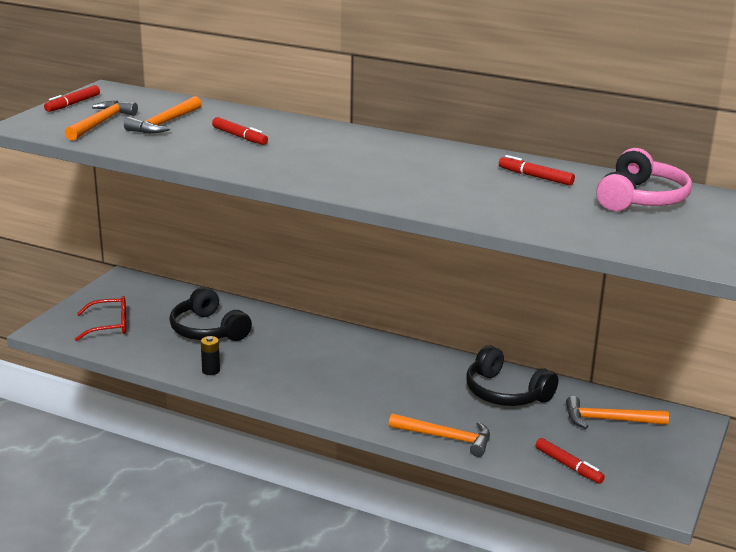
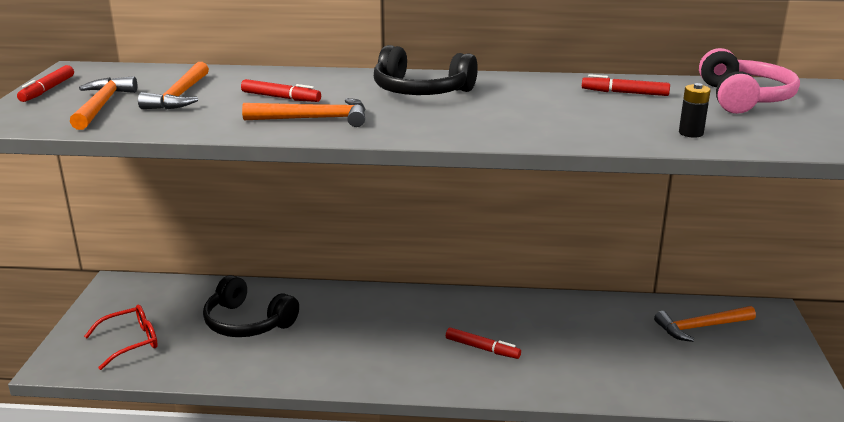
camera: 20 degrees left, 0 degrees up
black battery [201,336,220,375] -> black battery moved to [679,83,711,138]
orange hammer [389,414,490,457] -> orange hammer moved to [242,98,366,127]
black headphones [466,345,558,406] -> black headphones moved to [374,45,478,95]
red marker [536,438,605,484] -> red marker moved to [446,328,521,359]

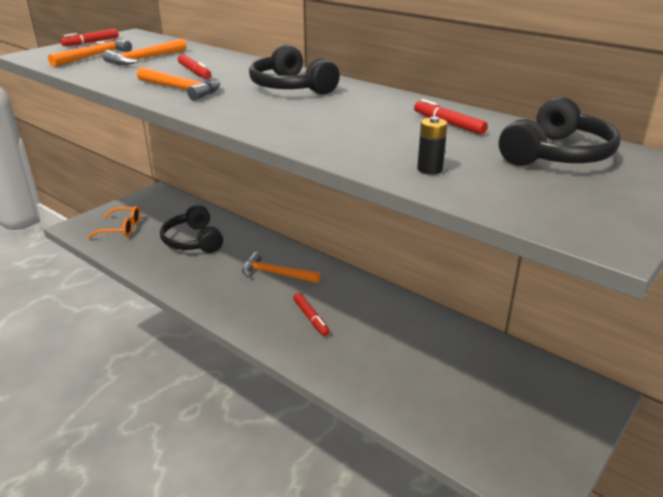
camera: 35 degrees right, 5 degrees up
red glasses [84,305,158,370] -> orange glasses [88,206,141,239]
orange hammer [654,306,756,342] -> orange hammer moved to [242,252,320,283]
pink headphones [699,48,800,114] -> black headphones [499,97,621,166]

